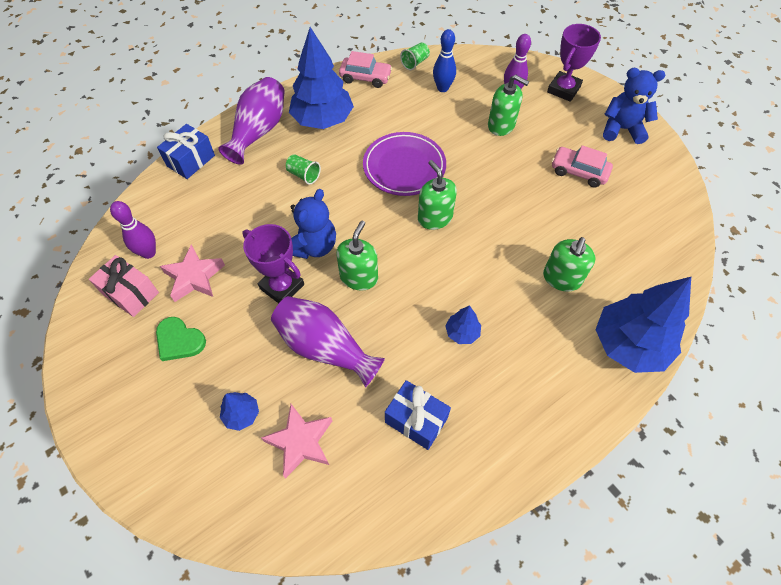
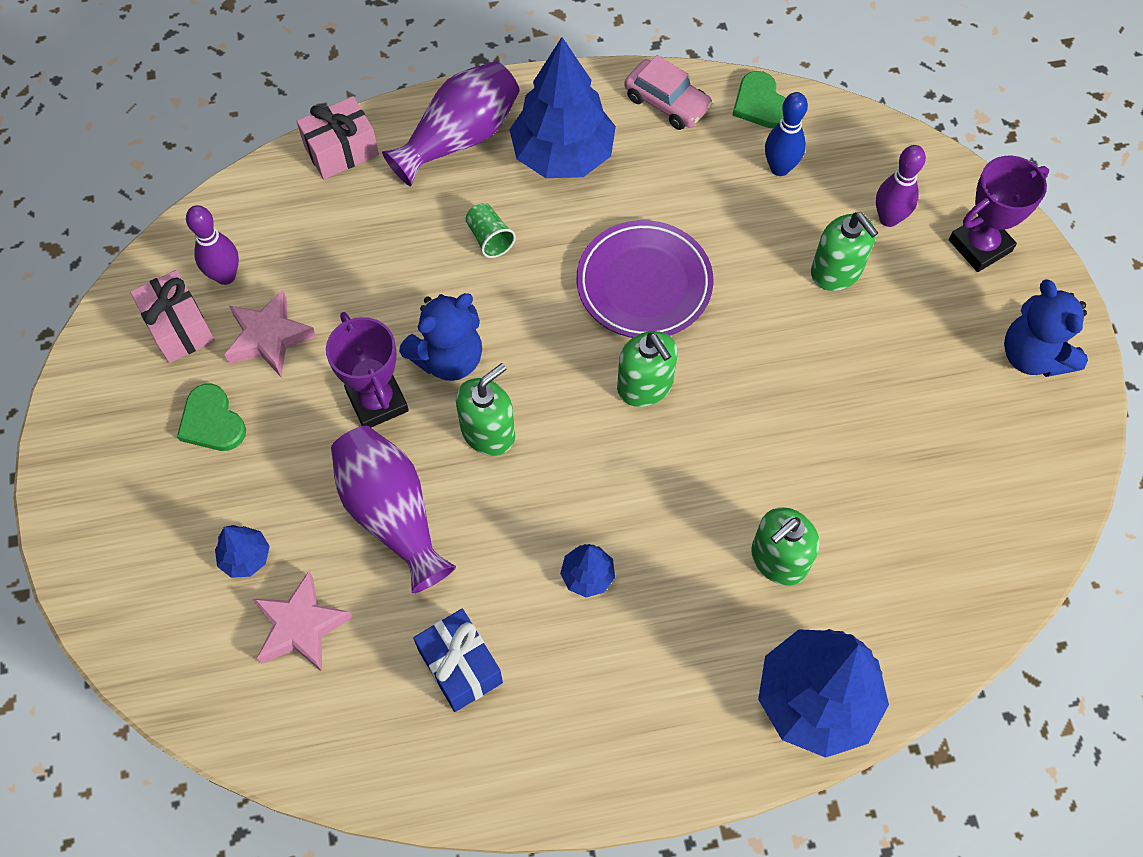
camera: 25 degrees right, 5 degrees up
blue gift [157,124,215,179] -> pink gift [297,96,379,179]
green cup [400,42,430,70] -> green heart [732,71,786,129]
green soap dispenser [418,160,457,230] -> green soap dispenser turned 150 degrees clockwise [617,331,678,407]
pink car [552,145,613,187] -> none
blue teddy bear [603,68,665,144] -> blue teddy bear turned 150 degrees counterclockwise [1004,279,1088,377]

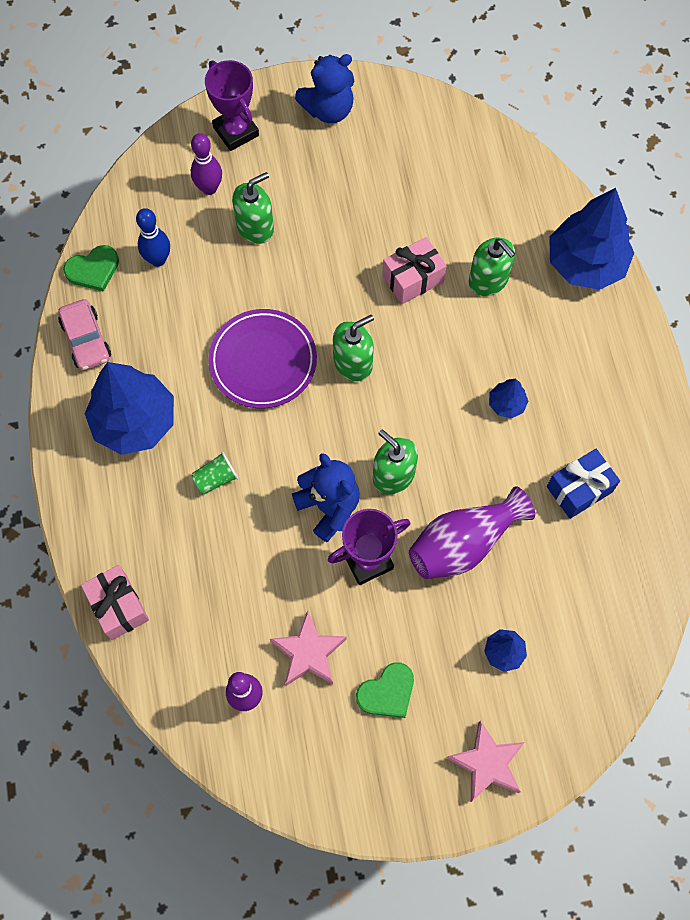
camera: 90 degrees left, 5 degrees up
pink gift [130,270,215,363] -> pink gift moved to [382,237,446,304]
pink star [253,571,353,672] -> pink star moved to [447,721,525,802]
purple vase [382,61,520,186] -> none
pink car [624,55,713,130] -> pink car turned 120 degrees clockwise [58,299,111,371]

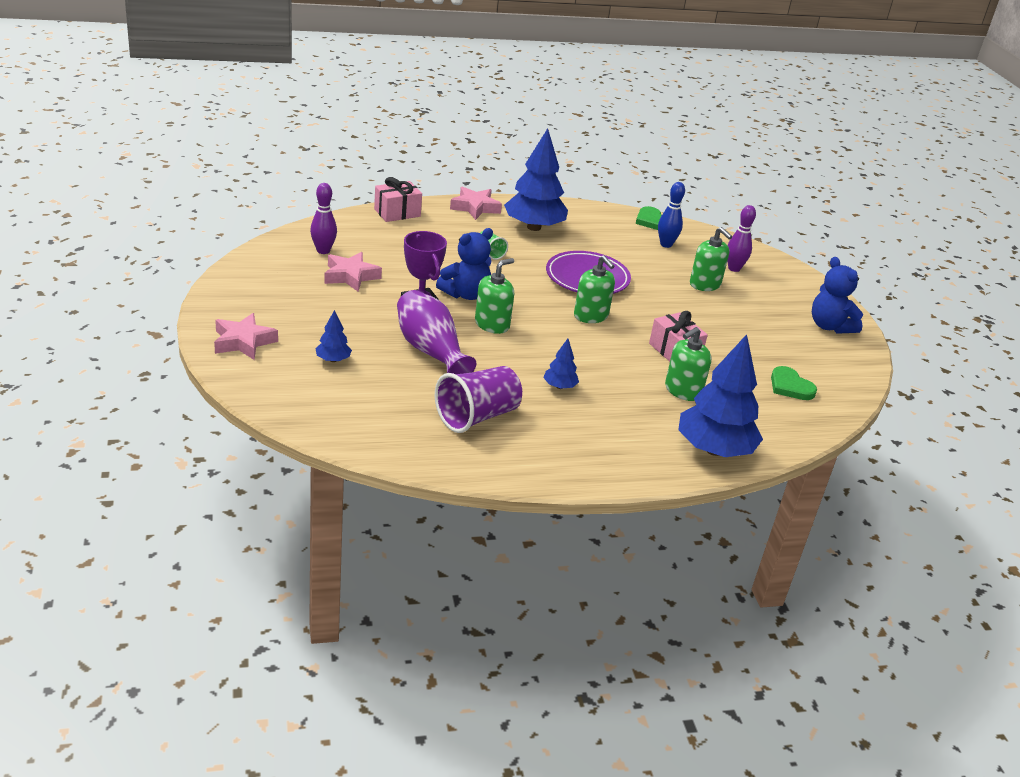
camera: 85 degrees right, 35 degrees down
pink car [58,299,111,371] -> none
purple trophy [205,60,259,151] -> none
green heart [356,662,414,718] -> green heart moved to [771,366,817,400]
blue gift [547,449,620,519] -> purple cup [435,366,522,433]
none -> pink star [450,187,502,220]

